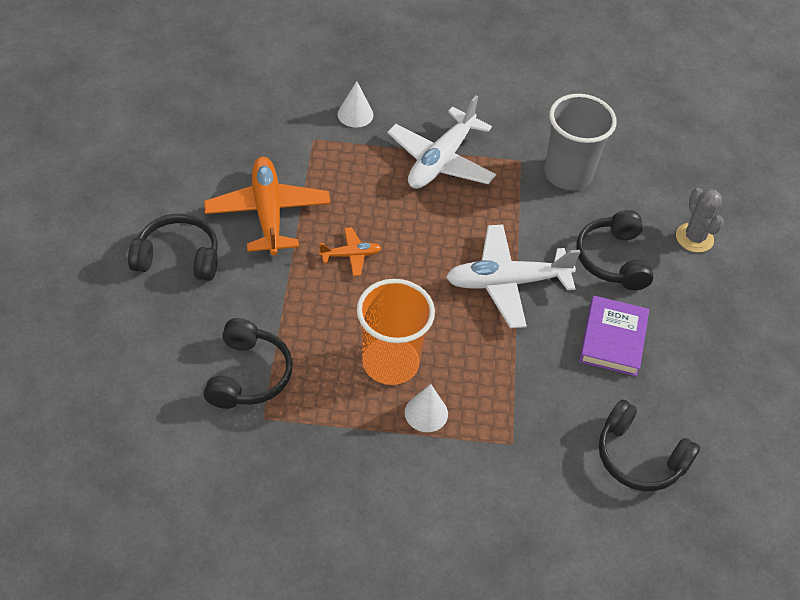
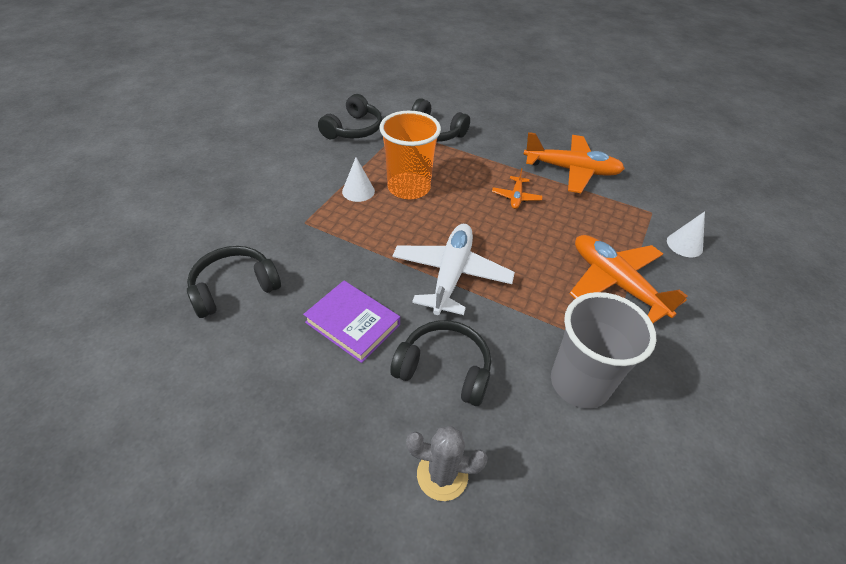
camera: 115 degrees right, 5 degrees down
black headphones [128,214,218,281] -> black headphones moved to [318,94,382,139]
white plane [387,96,496,189] -> orange plane [569,235,688,323]

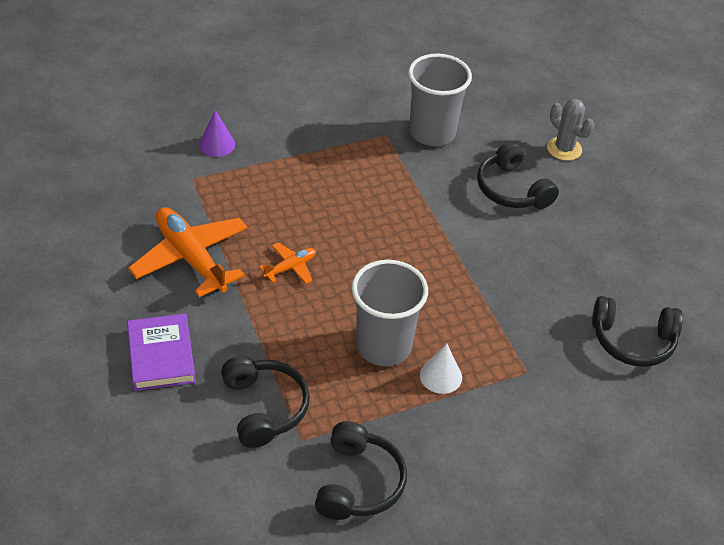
camera: 140 degrees left, 0 degrees up
purple book [303,281,400,363] -> purple book moved to [127,313,196,391]
black headphones [318,94,382,139] -> black headphones turned 120 degrees clockwise [315,421,407,520]
orange cup [379,111,441,199] -> grey cup [352,260,428,366]
white plane [392,224,515,315] -> none
orange plane [569,235,688,323] -> none
white cone [667,211,705,257] -> purple cone [199,110,235,157]

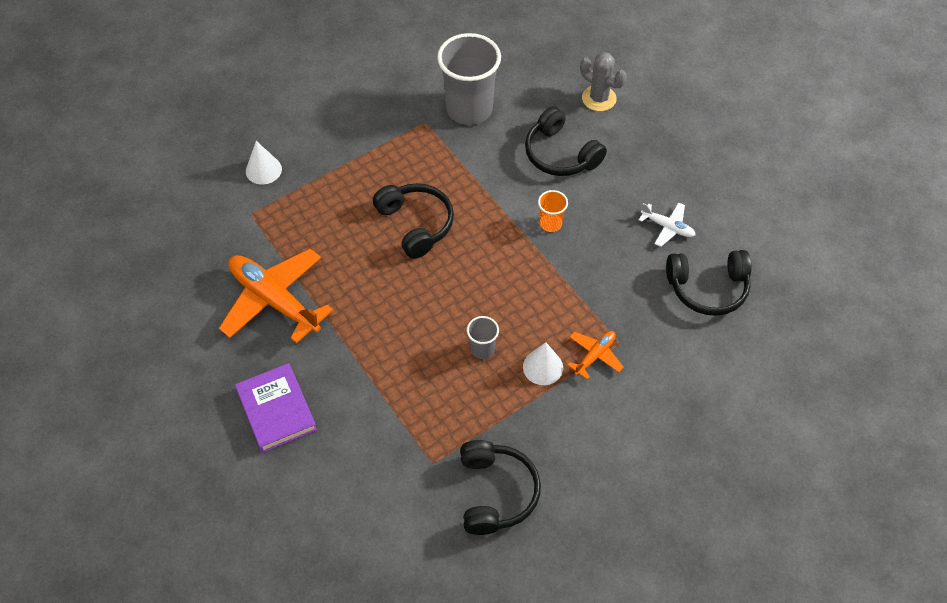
camera: 10 degrees left, 10 degrees up
purple cone [199,110,235,157] -> white cone [246,141,282,185]
black headphones [221,356,310,448] -> black headphones moved to [373,183,454,259]
orange plane [259,243,316,284] -> orange plane moved to [568,331,624,380]
grey cup [352,260,428,366] -> grey cup [467,316,499,359], size x0.45
none -> orange cup [538,190,568,232]
none -> white plane [639,202,695,247]

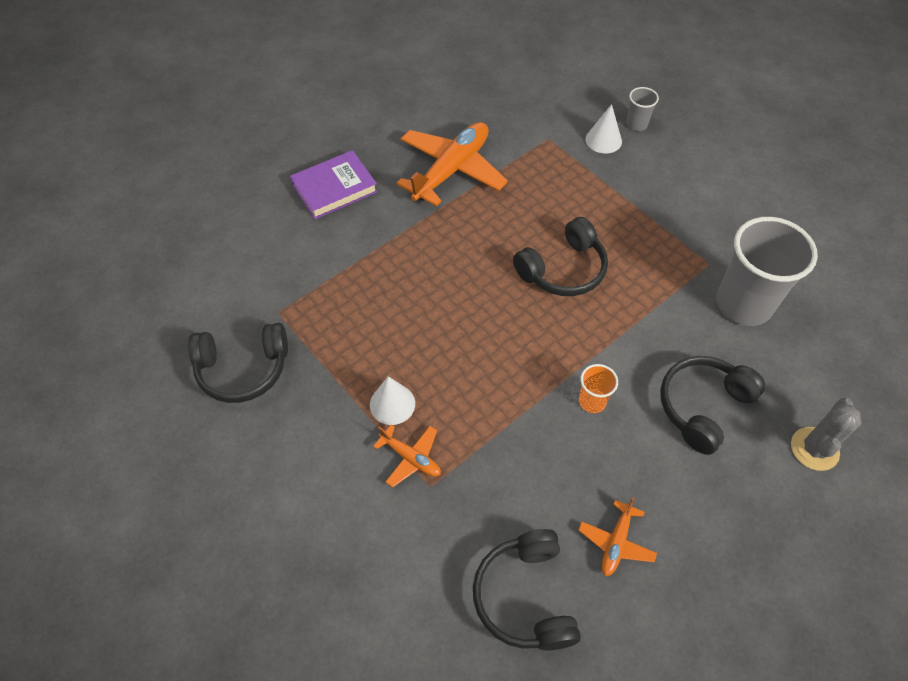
camera: 85 degrees right, 0 degrees up
grey cup [467,316,499,359] -> grey cup moved to [626,87,659,131]
white plane [639,202,695,247] -> orange plane [578,497,657,576]

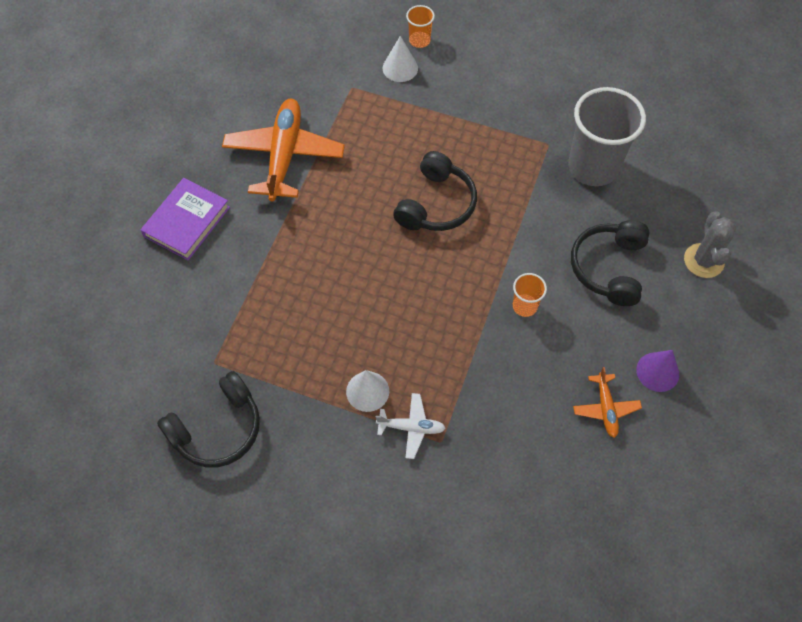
camera: 30 degrees left, 5 degrees up
orange plane [373,425,441,487] -> white plane [376,393,446,459]
black headphones [473,529,581,651] -> none
grey cup [626,87,659,131] -> orange cup [406,5,435,48]
none -> purple cone [636,350,679,392]

